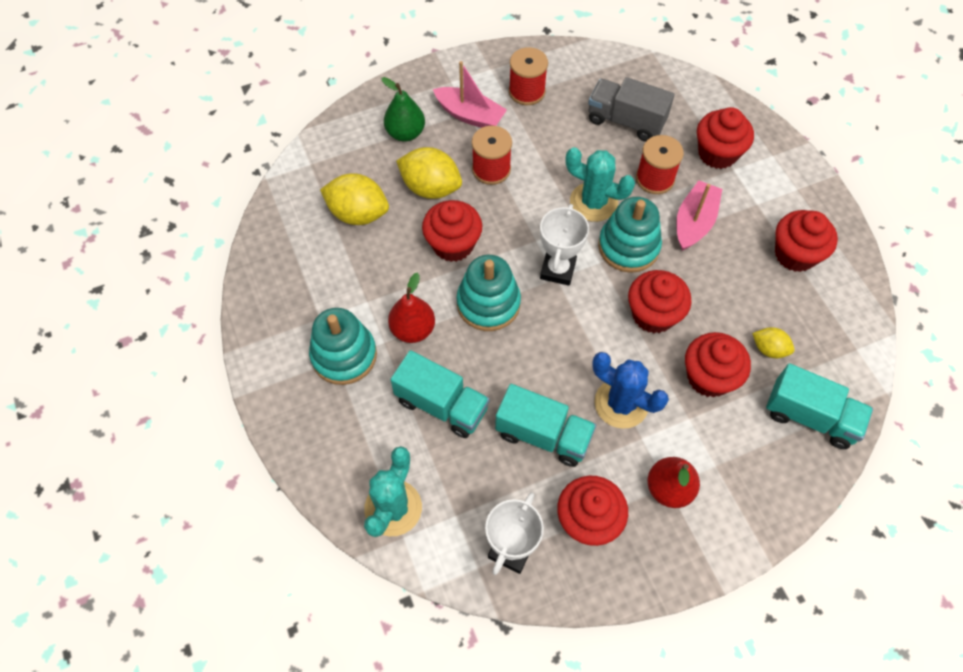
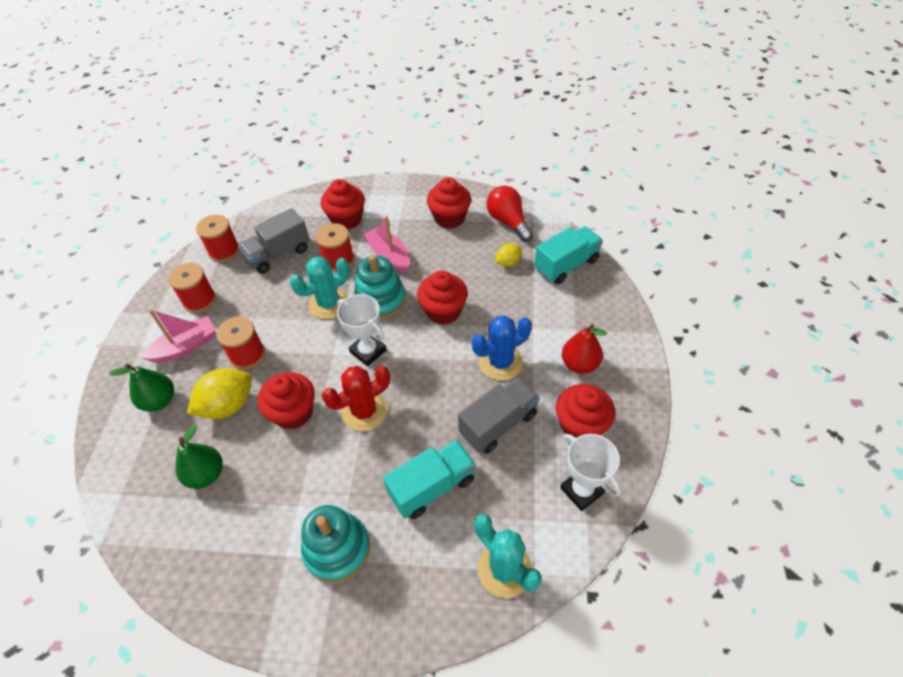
camera: 60 degrees left, 10 degrees down
yellow lemon [320,173,389,225] -> green pear [175,425,223,489]
red pear [388,273,435,343] -> none
turquoise stacking toy [456,255,521,331] -> red cactus [322,366,390,431]
turquoise truck [495,384,596,467] -> grey truck [458,377,540,453]
red cupcake [685,332,751,397] -> none
none -> red spool [196,215,240,262]
none -> red light bulb [486,186,534,242]

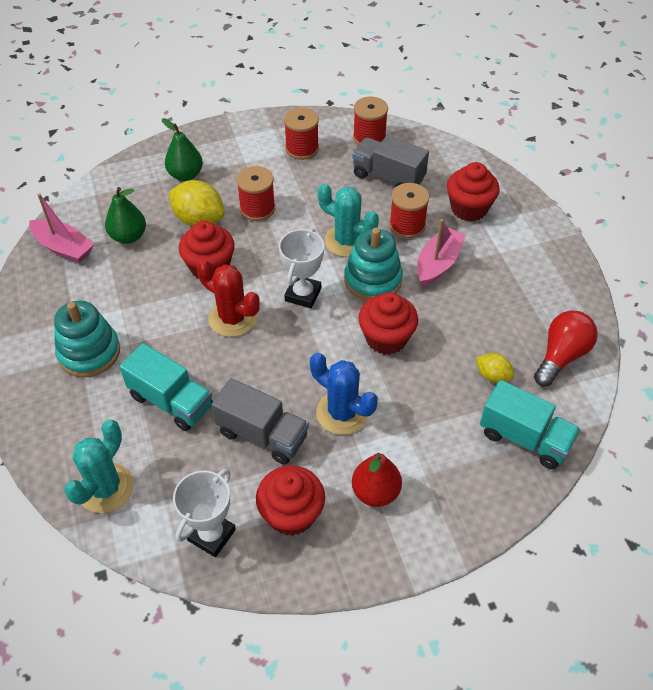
camera: 65 degrees right, 0 degrees up
pink boat [141,309,216,363] -> pink boat moved to [29,193,94,263]
red cupcake [427,177,471,229] -> none

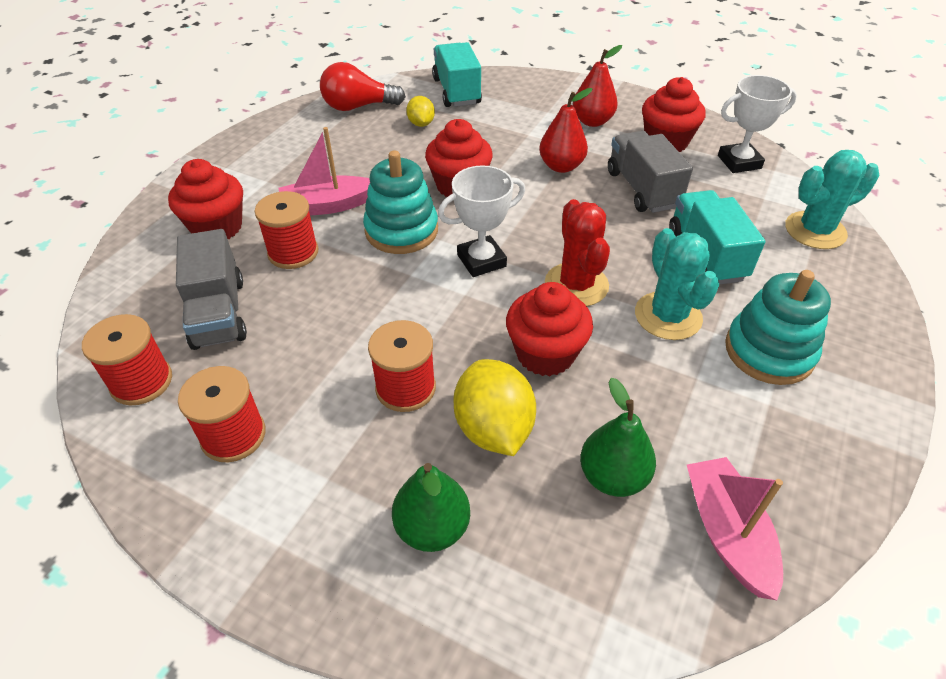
camera: 135 degrees left, 5 degrees down
blue cactus [310,353,378,435] -> red pear [539,88,592,173]
turquoise cactus [318,184,379,257] -> turquoise cactus moved to [635,228,719,340]

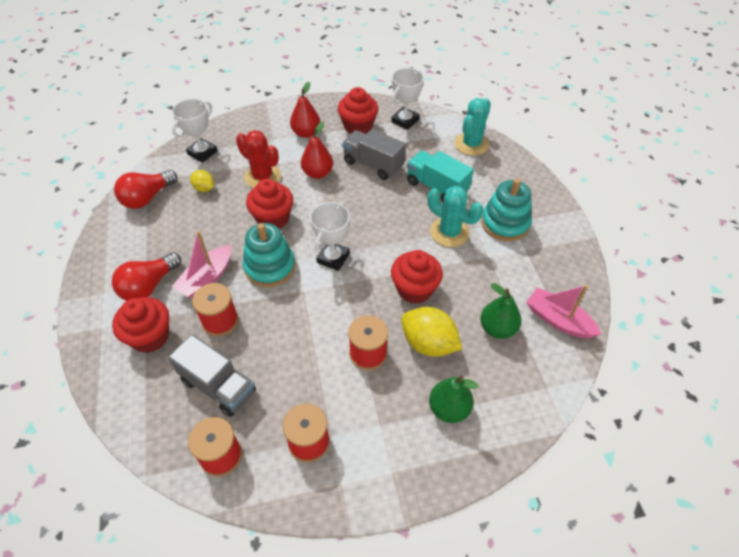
camera: 40 degrees left, 5 degrees up
turquoise truck [432,42,482,107] -> white trophy [172,99,218,163]
red cactus [545,199,610,306] -> red cactus moved to [236,130,281,188]
none -> red light bulb [112,252,181,301]

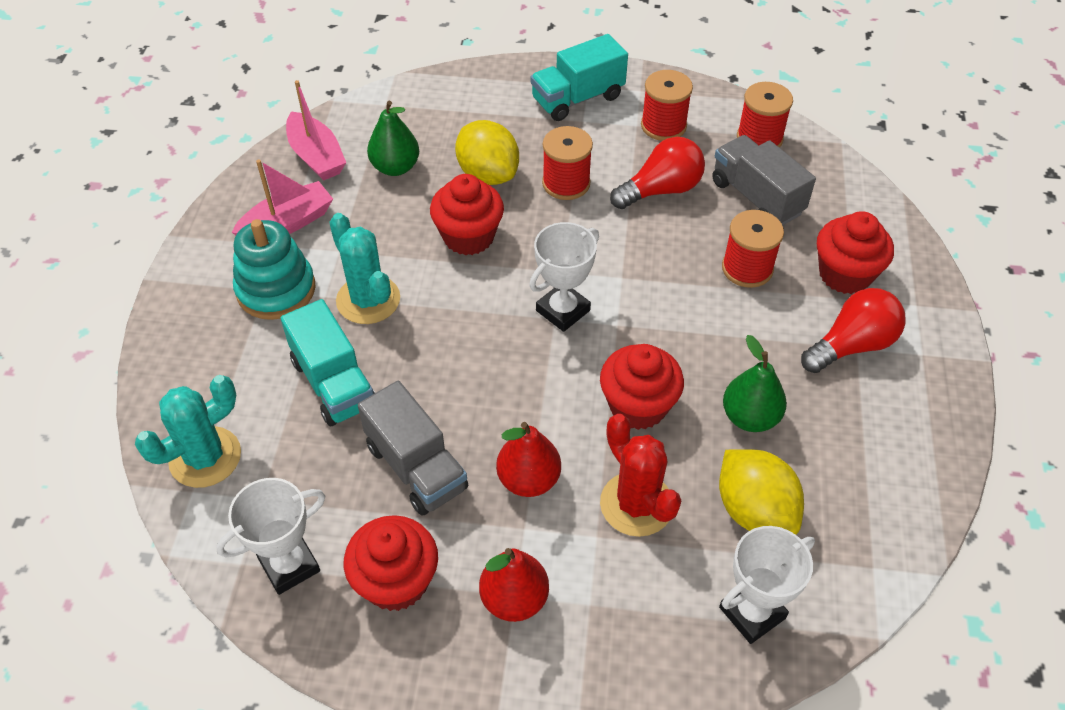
camera: 160 degrees left, 0 degrees up
red light bulb [114,170,177,209] -> red light bulb moved to [610,137,705,209]
pink boat [172,231,232,298] -> pink boat moved to [232,159,333,235]
yellow lemon [190,170,214,192] -> yellow lemon [719,449,804,534], size x1.81
turquoise stacking toy [243,223,296,287] -> none
green pear [429,376,478,423] -> green pear moved to [723,335,787,432]
none -> turquoise truck [531,34,628,121]

